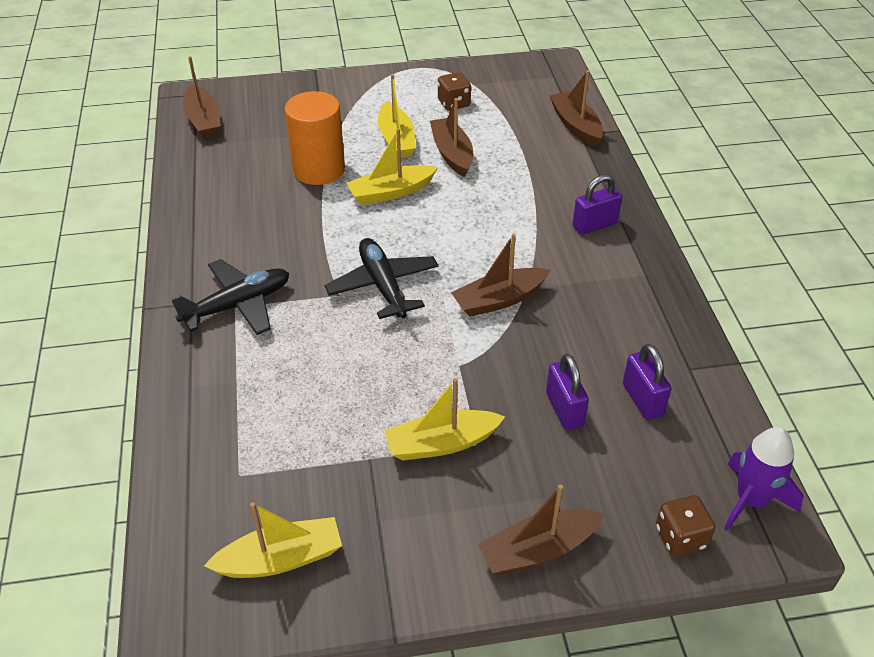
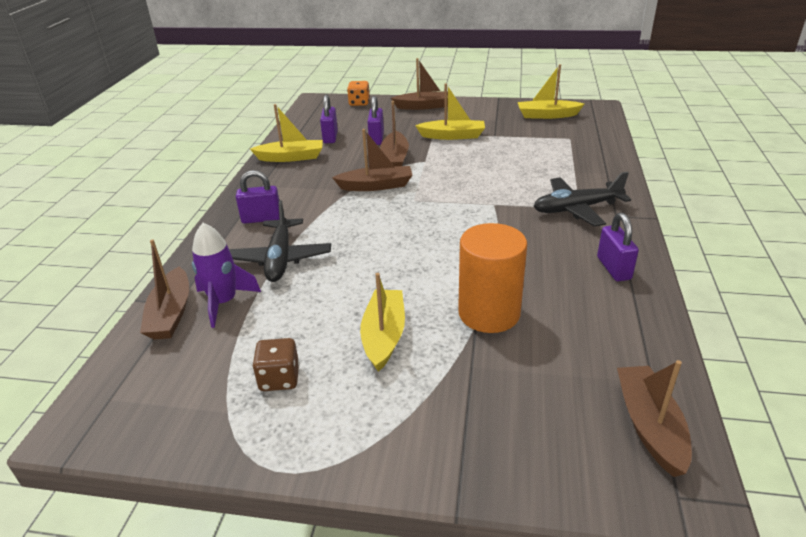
camera: 160 degrees left, 10 degrees down
black plane [325,238,439,319] -> black plane moved to [229,200,331,282]
yellow boat [346,128,438,205] -> yellow boat moved to [250,104,323,162]
brown boat [430,98,473,177] -> brown boat moved to [380,101,409,166]
brown dice [656,495,715,557] -> orange dice [347,81,370,106]
purple rocket [724,427,803,531] -> purple rocket moved to [192,223,261,328]
none -> purple padlock [597,213,639,281]

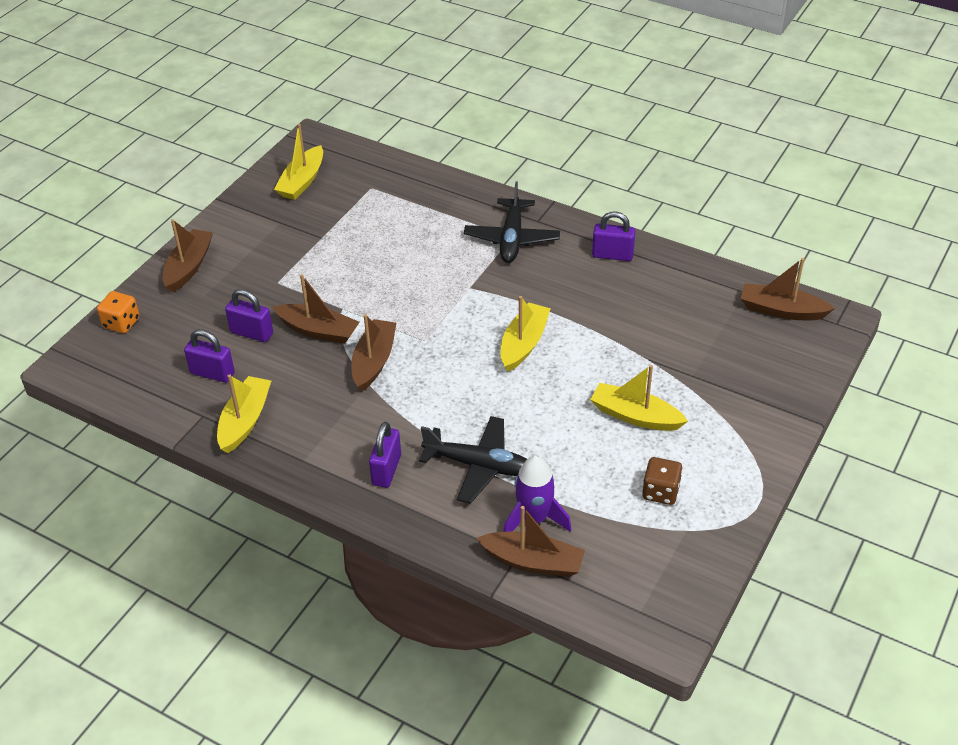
camera: 70 degrees left, 10 degrees up
yellow boat [415,83,485,140] -> yellow boat moved to [501,296,551,372]
orange cylinder [458,223,527,333] -> none

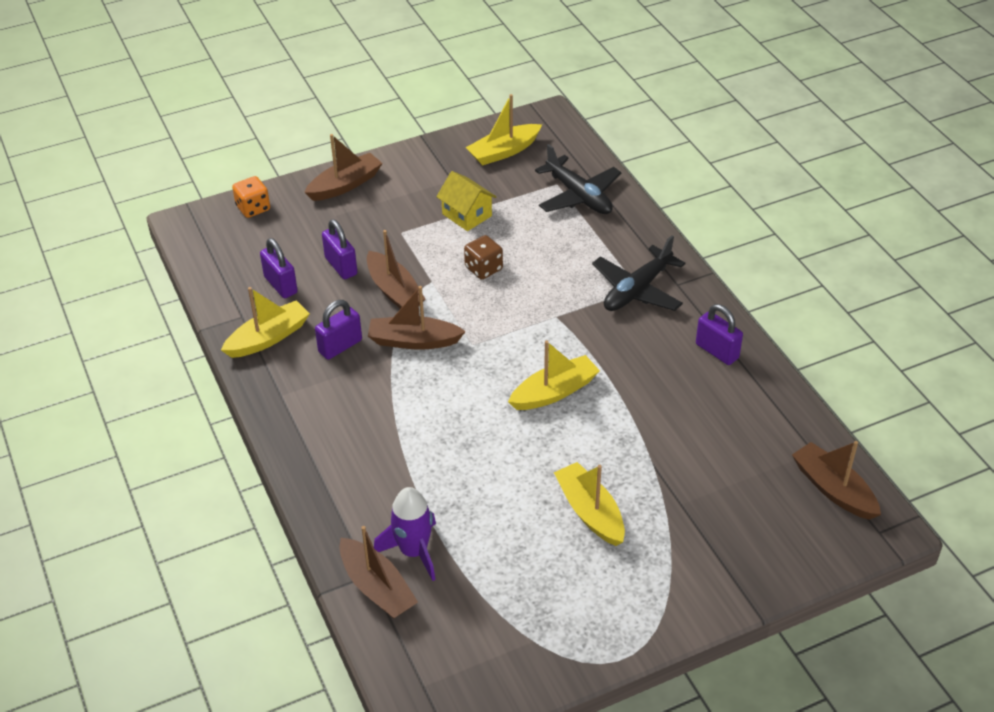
camera: 35 degrees right, 0 degrees up
brown boat [351,314,396,391] -> brown boat turned 135 degrees counterclockwise [368,286,466,350]
purple padlock [369,422,401,488] -> purple padlock moved to [315,300,362,360]
black plane [419,416,527,504] -> black plane moved to [535,144,622,214]
brown dice [642,457,683,505] -> brown dice moved to [464,235,503,280]
none -> yellow house [436,171,496,231]

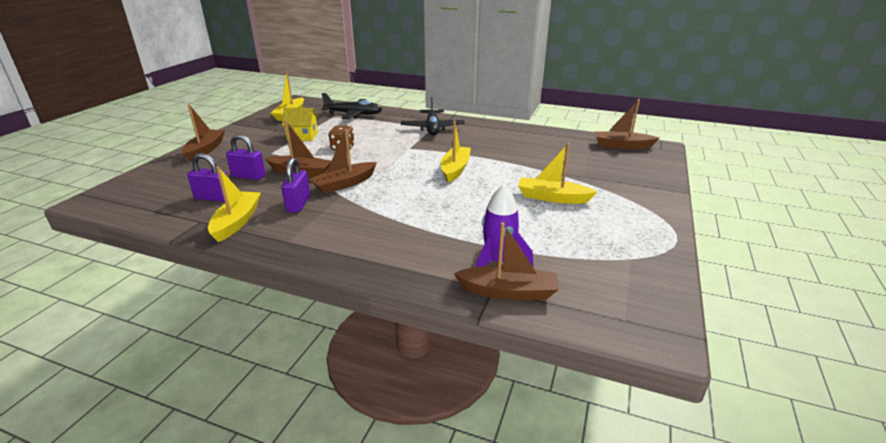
camera: 45 degrees left, 15 degrees down
orange dice [232,176,270,218] -> none
purple padlock [696,304,743,365] -> none

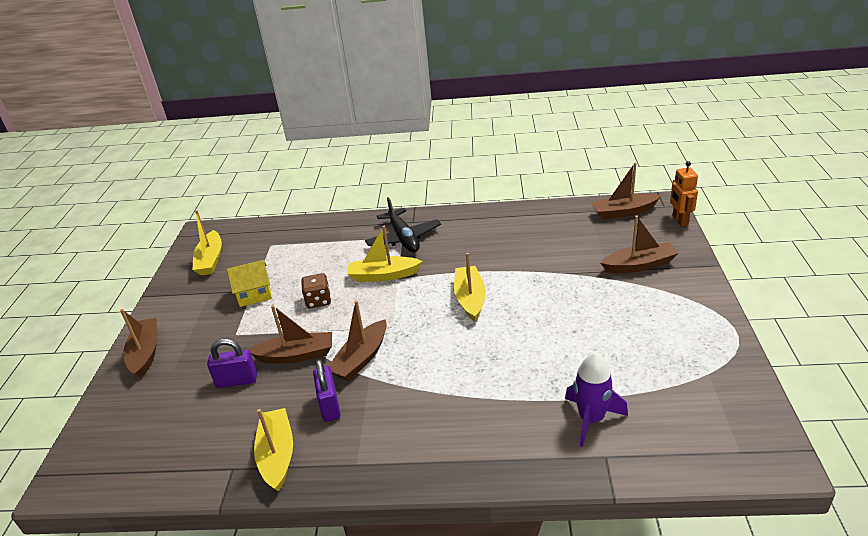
camera: 15 degrees left, 5 degrees up
purple padlock [187,153,227,202] -> none
black plane [321,93,382,119] -> none
brown boat [453,222,559,300] -> brown boat moved to [600,215,678,273]
yellow boat [518,143,598,204] -> yellow boat moved to [348,226,423,282]
none -> orange robot [670,161,698,226]

